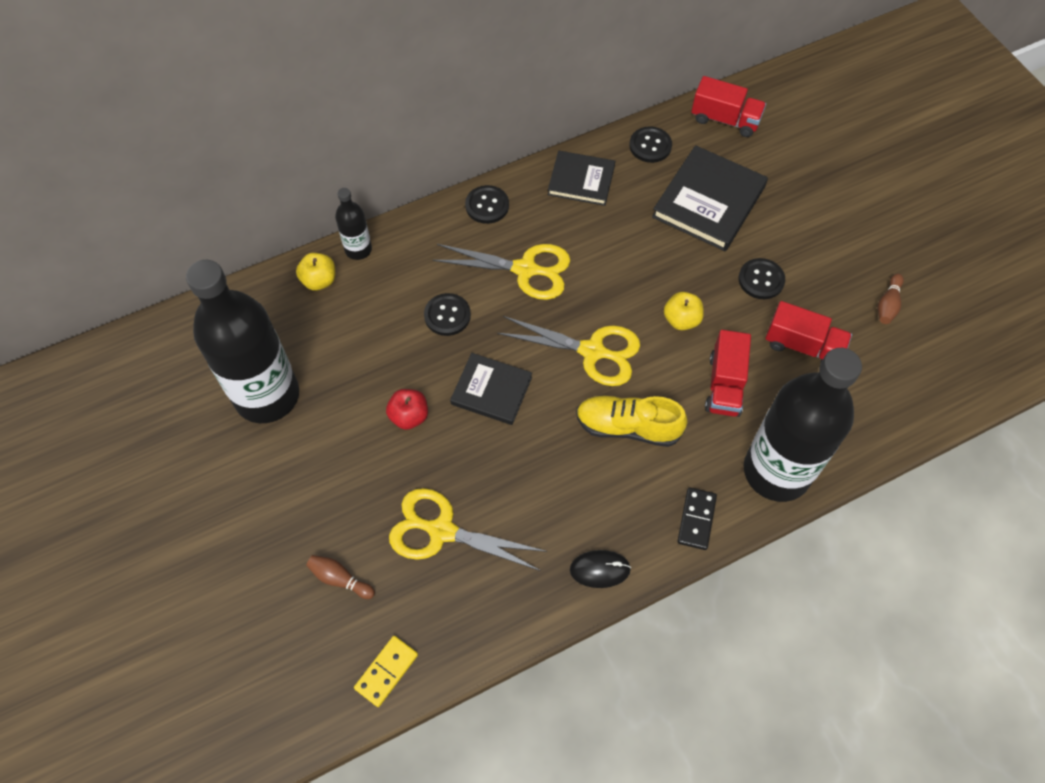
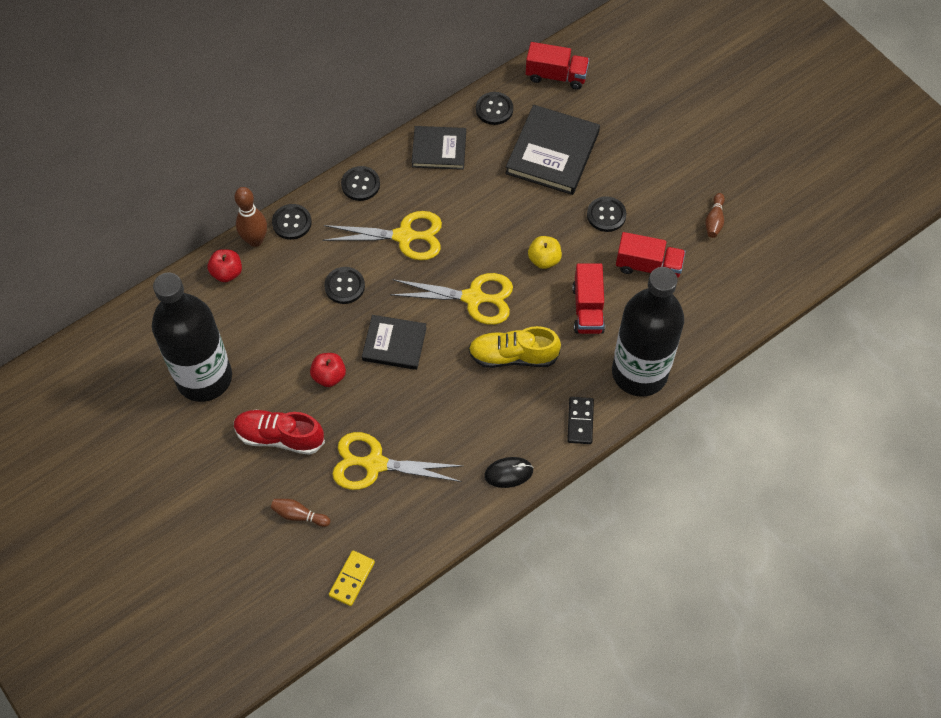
camera: 10 degrees left, 0 degrees up
yellow apple [296,253,335,291] -> red apple [207,249,242,282]
black bottle [335,188,372,260] -> brown bowling pin [235,187,267,247]
none -> red shoe [234,409,325,455]
none -> black button [272,204,312,240]

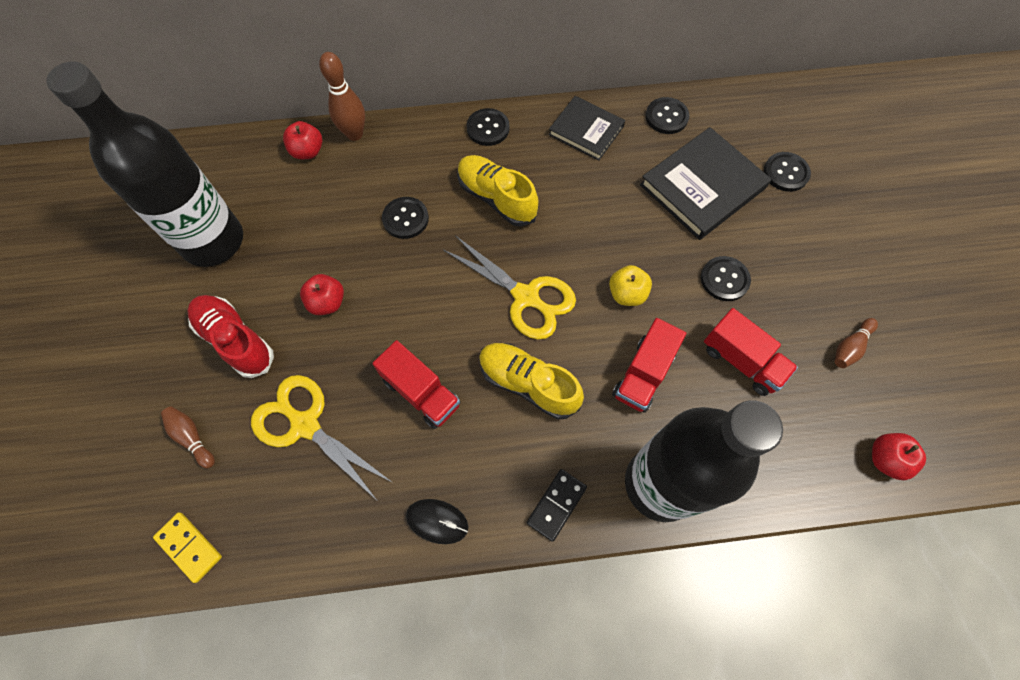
camera: 30 degrees right, 5 degrees up
black button [272,204,312,240] -> black button moved to [764,152,811,192]
yellow scissors [323,211,442,260] -> yellow shoe [457,155,538,227]
yellow domino [329,551,375,606] -> yellow domino turned 75 degrees clockwise [153,512,222,583]
black book [362,315,427,370] -> none
red truck [526,42,589,90] -> red truck moved to [372,340,460,429]
none -> red apple [872,433,926,480]

